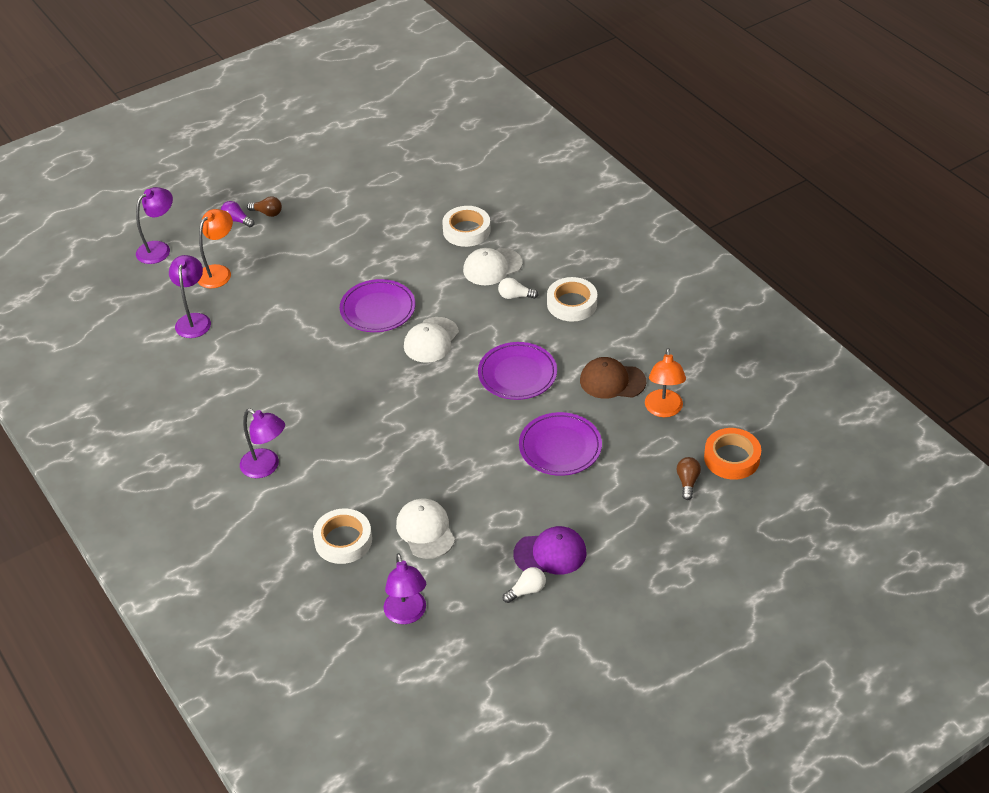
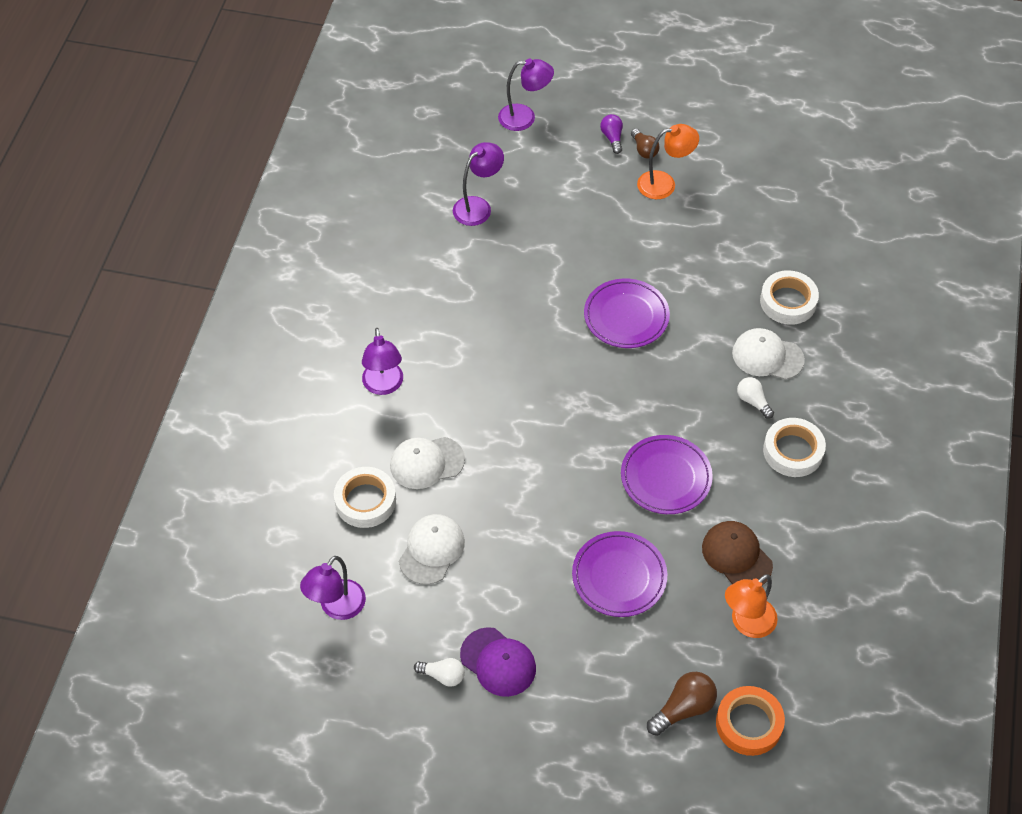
camera: 45 degrees right, 10 degrees up
orange lamp [198,209,233,288] -> orange lamp moved to [637,124,699,199]
white cap [404,317,459,363] -> white cap moved to [390,437,465,489]
brown light bulb [677,457,701,500] -> brown light bulb [647,672,717,736], size x1.51

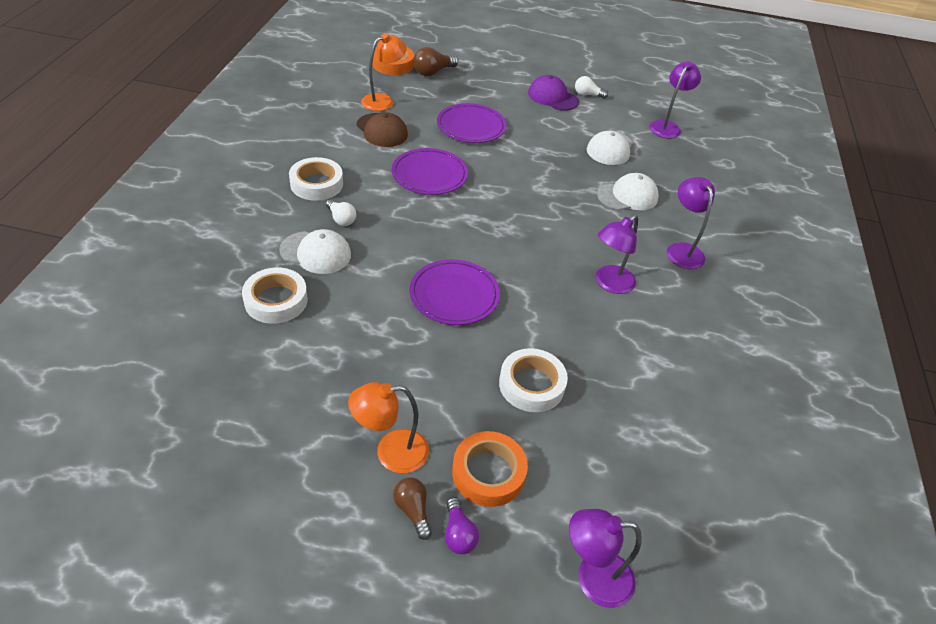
camera: 175 degrees right, 10 degrees down
white tape [334,467,396,528] -> white tape moved to [499,348,568,412]
purple lamp [453,142,504,226] -> purple lamp moved to [596,214,638,294]
none -> orange tape [452,431,528,507]

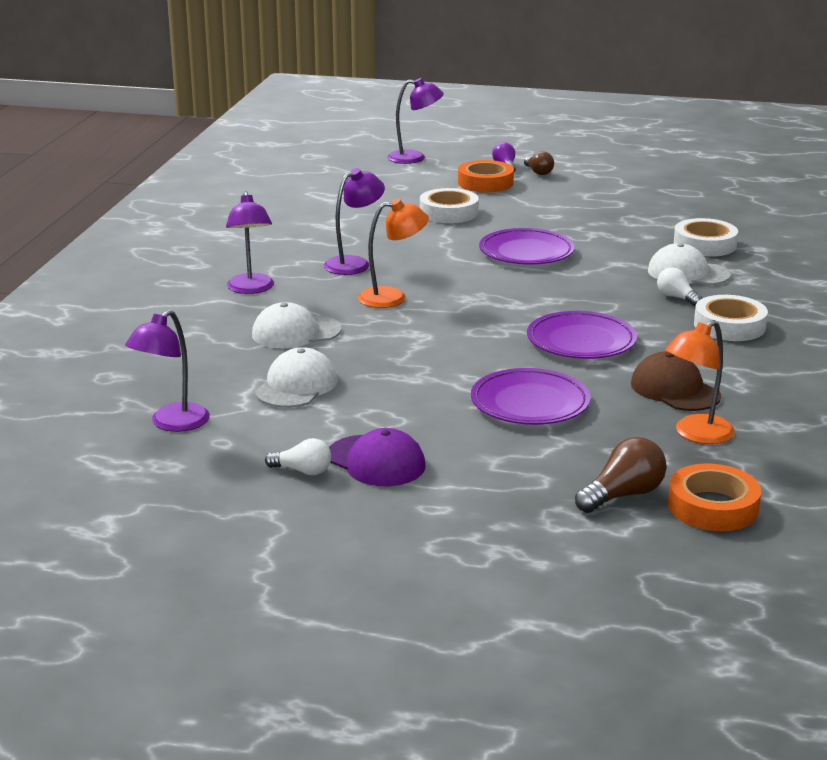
camera: 175 degrees left, 20 degrees down
orange lamp [348,382,429,473] -> orange lamp moved to [358,199,429,308]

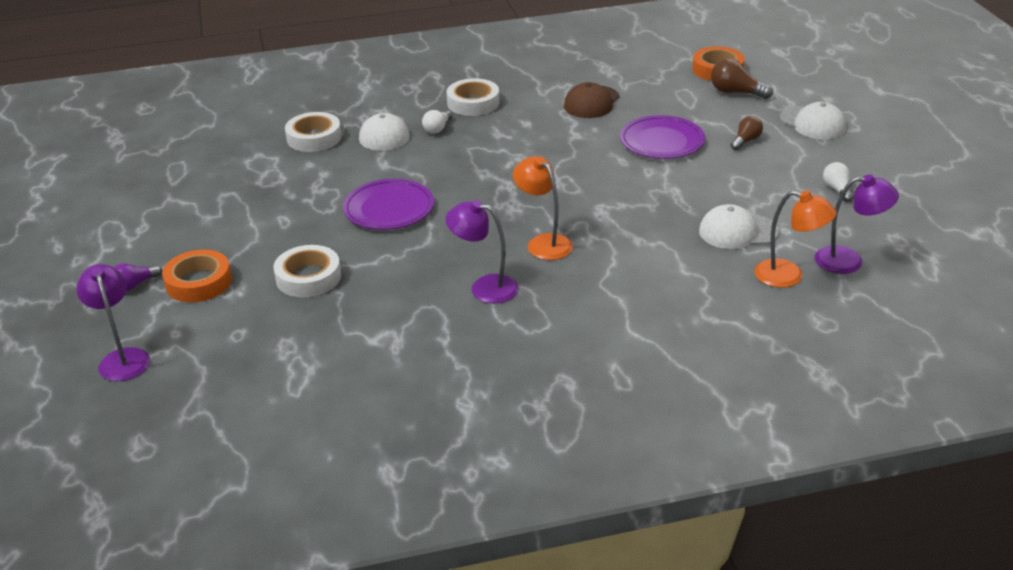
camera: 115 degrees left, 10 degrees up
purple lamp [226,191,274,294] -> none
white cap [252,302,341,348] -> white cap moved to [780,102,846,139]
purple cap [329,428,426,486] -> none
brown light bulb [524,151,554,175] -> brown light bulb moved to [731,116,763,150]
purple plate [527,311,637,359] -> none
orange lamp [665,320,735,444] -> orange lamp moved to [754,190,837,288]

